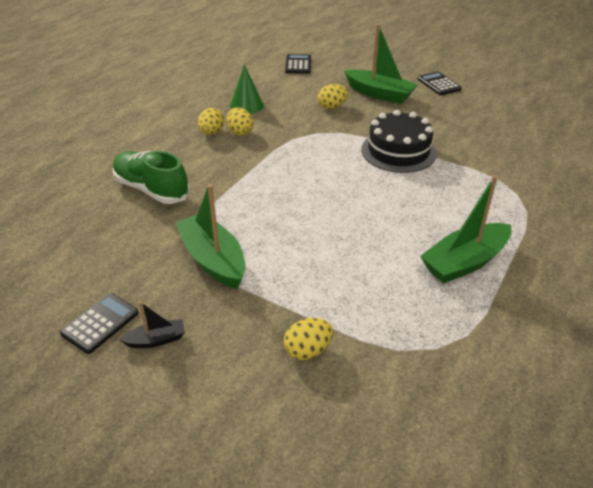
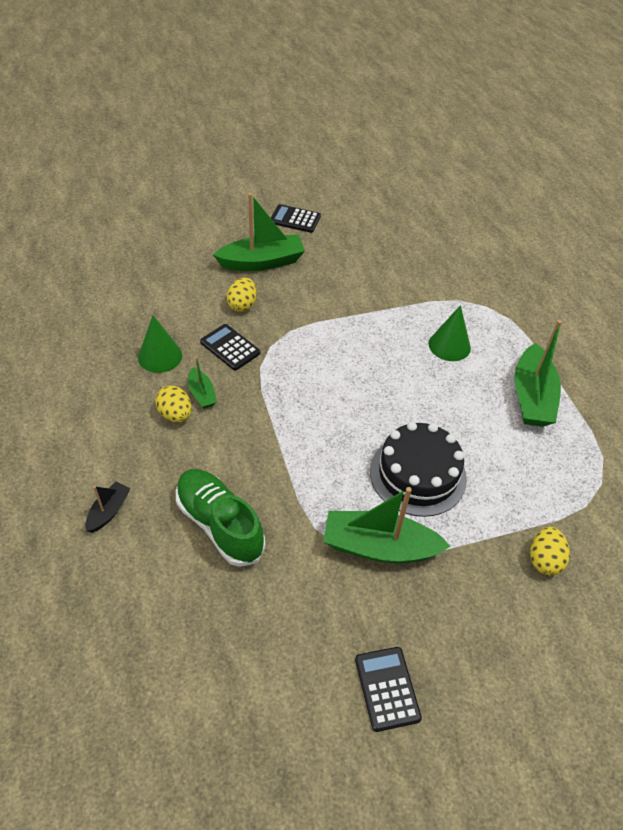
camera: 50 degrees left, 10 degrees up
green shoe [112,151,190,204] -> green shoe turned 60 degrees clockwise [176,469,265,567]
black boat [119,302,185,348] -> black boat moved to [85,482,130,533]
yellow egg [227,107,254,136] -> green boat [188,357,217,409]
black calculator [285,54,311,74] -> black calculator moved to [200,324,260,370]
black cake [361,110,437,173] -> black cake moved to [370,422,467,517]
none -> green cone [429,305,471,361]

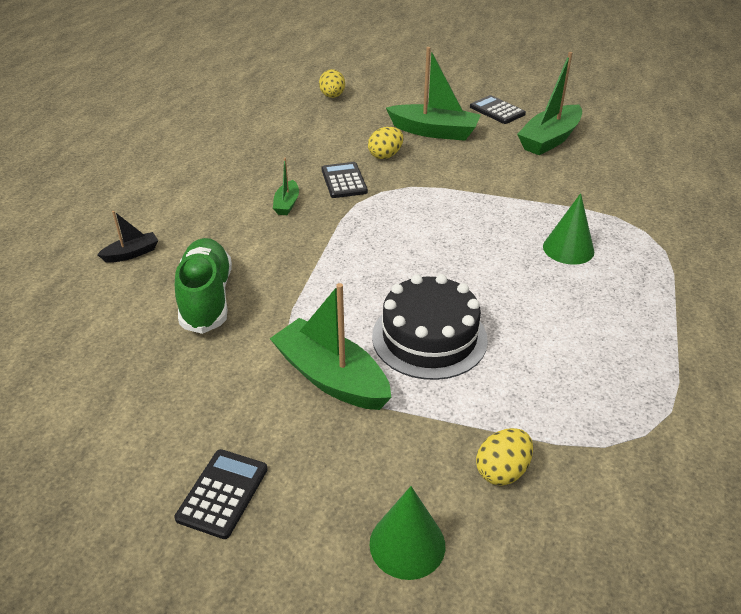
camera: 35 degrees right, 10 degrees down
green cone [138,315,182,373] -> green cone moved to [370,486,445,580]
yellow egg [155,385,192,422] -> yellow egg moved to [319,69,345,98]
green boat [515,320,562,427] -> green boat moved to [517,52,582,155]

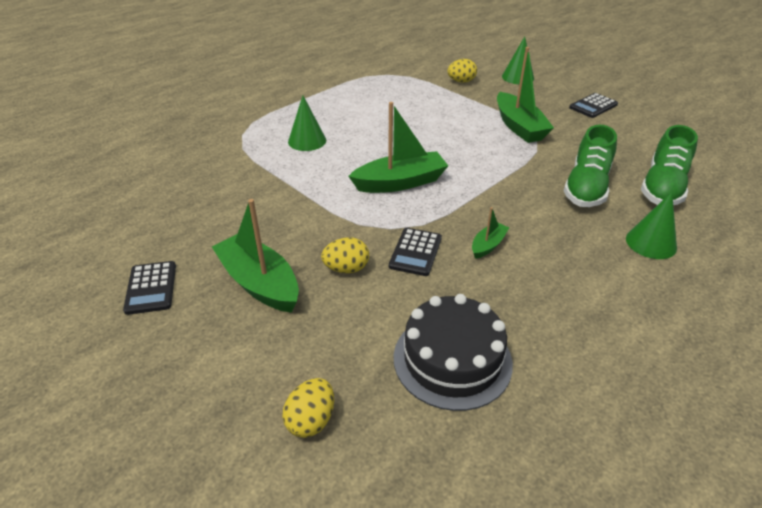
camera: 150 degrees left, 0 degrees up
black boat [97,211,159,263] -> green cone [626,192,677,259]
black cake [372,274,488,380] -> black cake moved to [394,294,513,411]
green boat [517,52,582,155] -> green boat moved to [348,102,448,193]
none -> green shoe [641,125,698,205]

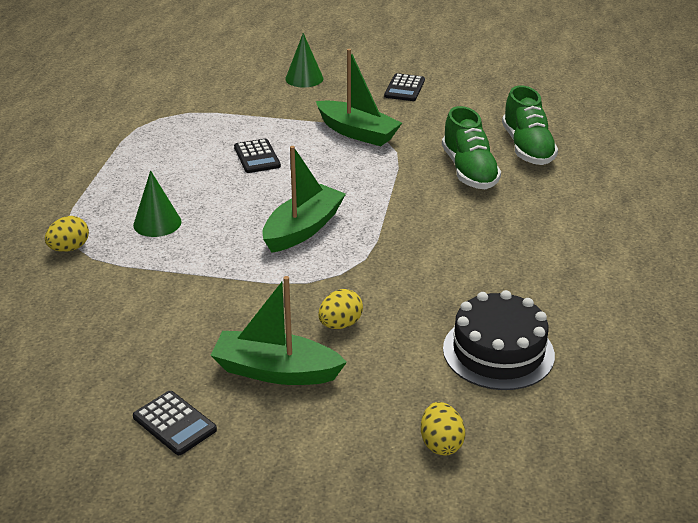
camera: 35 degrees left, 5 degrees down
black calculator [389,228,442,276] -> black calculator moved to [234,139,281,173]
yellow egg [447,59,477,82] -> yellow egg moved to [45,216,89,252]
green boat [472,207,509,259] -> none
green cone [626,192,677,259] -> none

